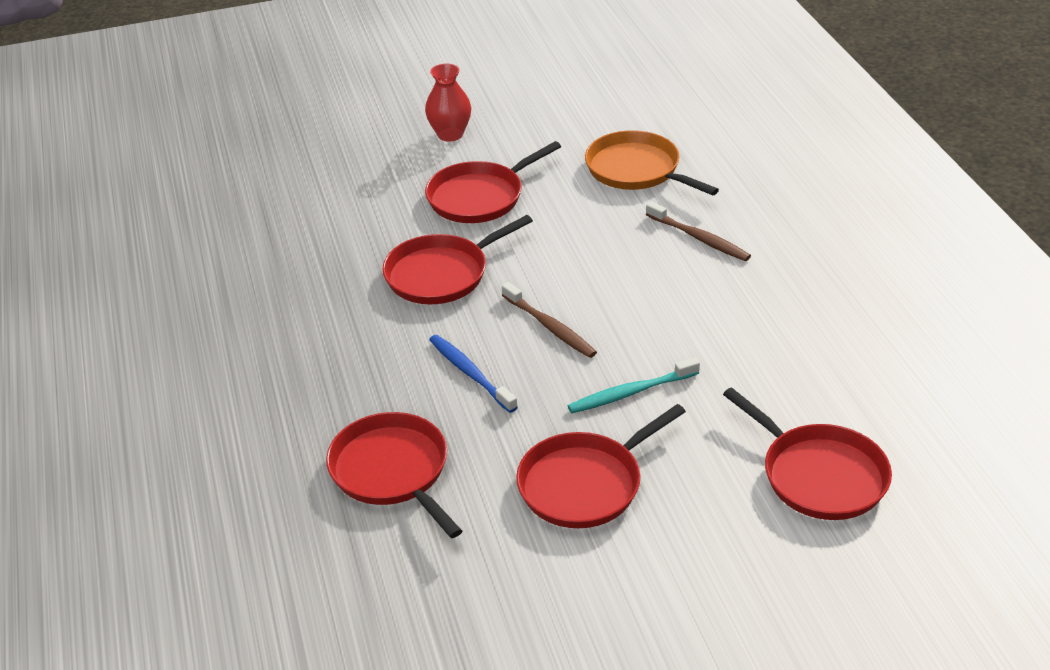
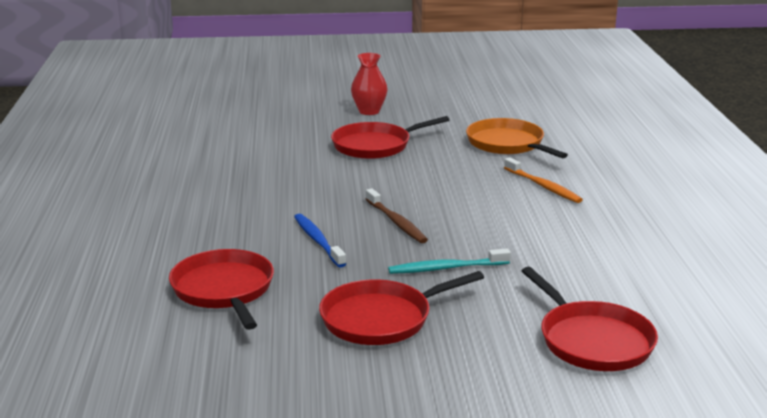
camera: 10 degrees right, 15 degrees down
red pan [382,215,533,304] -> none
brown toothbrush [646,201,751,261] -> orange toothbrush [504,157,583,203]

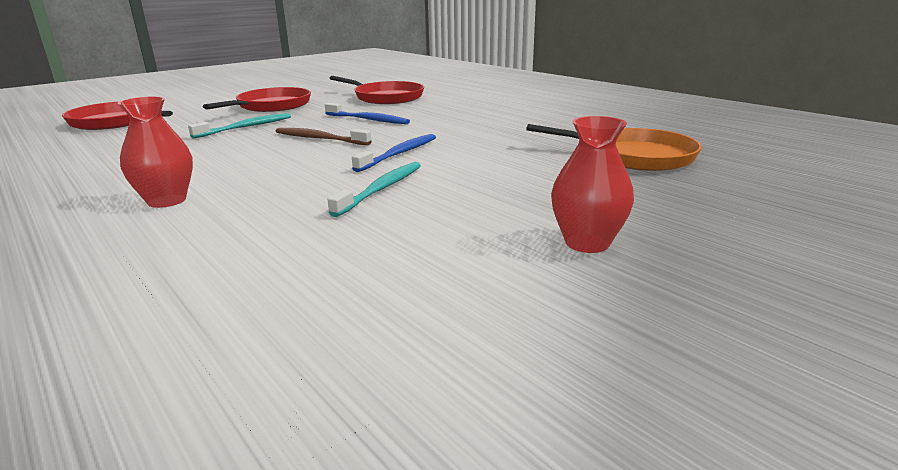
camera: 145 degrees right, 0 degrees up
red pan [331,116,449,159] -> none
orange pan [466,118,568,158] -> orange pan moved to [526,124,702,171]
orange toothbrush [504,157,583,203] -> red vase [118,96,193,208]
none -> turquoise toothbrush [328,162,421,217]
none -> blue toothbrush [352,134,436,172]

